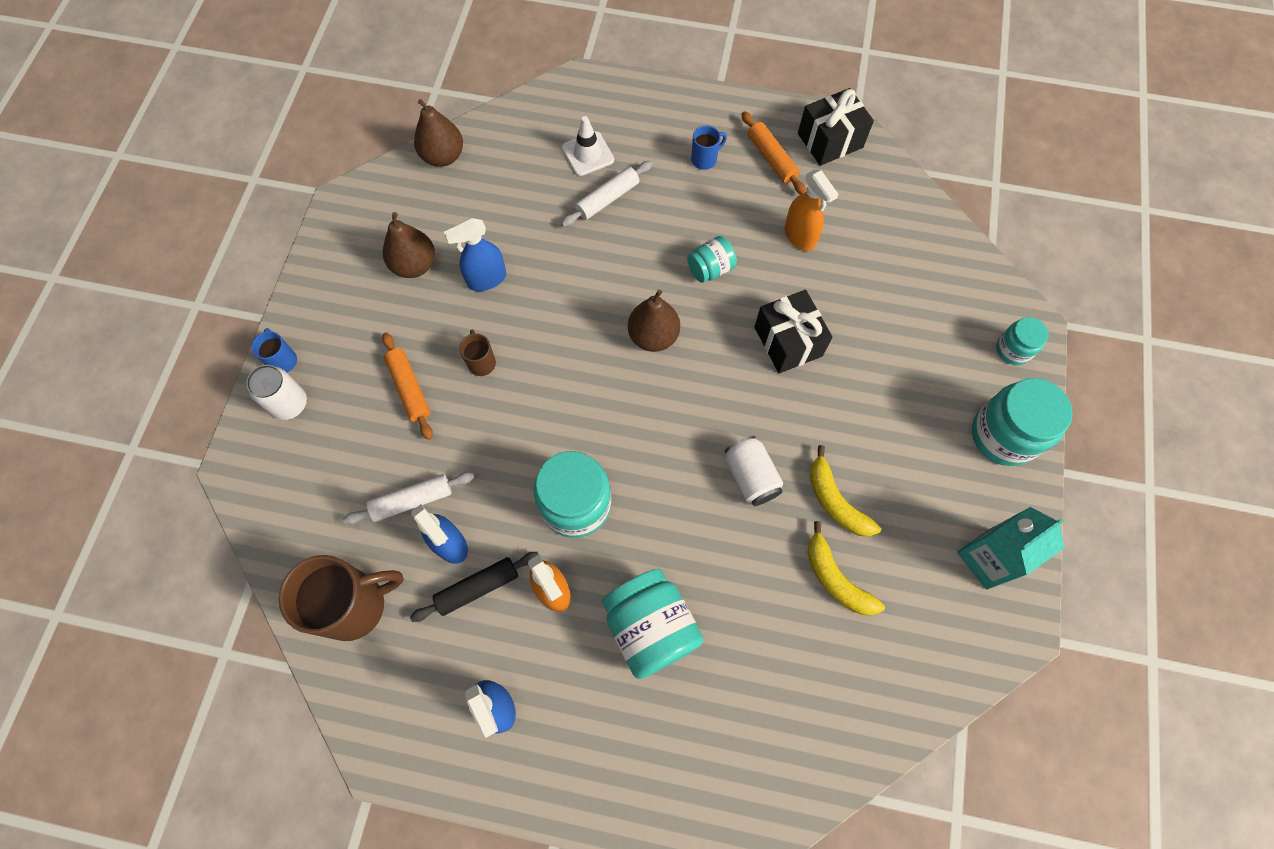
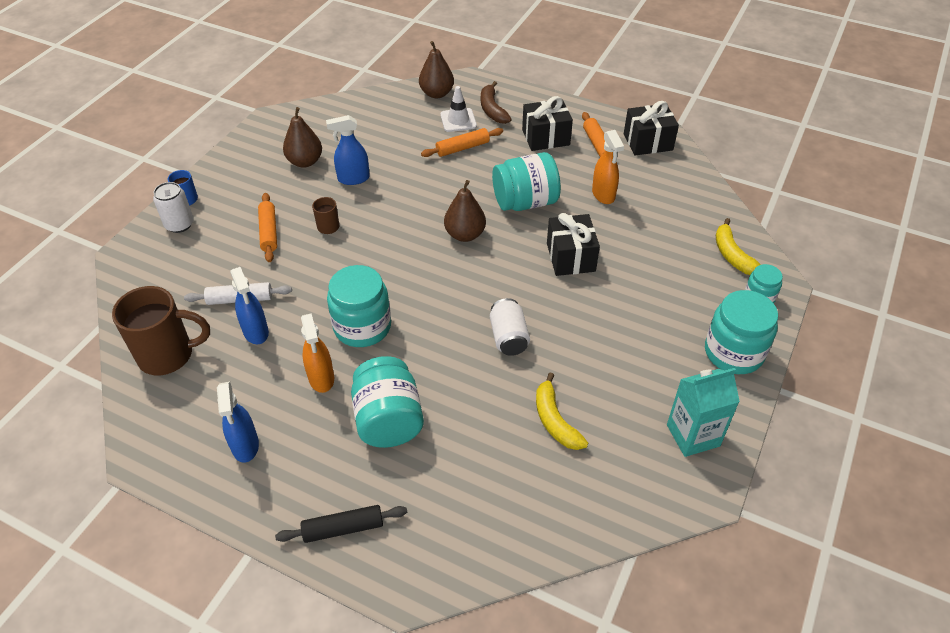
camera: 15 degrees right, 20 degrees down
black rolling pin [410,552,539,622] -> black rolling pin moved to [275,505,407,543]
brown pear [414,99,463,167] -> brown pear moved to [419,41,454,98]
white rolling pin [561,161,653,227] -> orange rolling pin [421,128,503,157]
turquoise jar [687,236,737,283] -> turquoise jar [492,152,561,211], size x1.81
blue mug [691,126,727,170] -> black gift [522,96,573,151]
yellow banana [810,445,881,537] -> yellow banana moved to [716,218,761,275]
none -> brown banana [481,81,512,124]

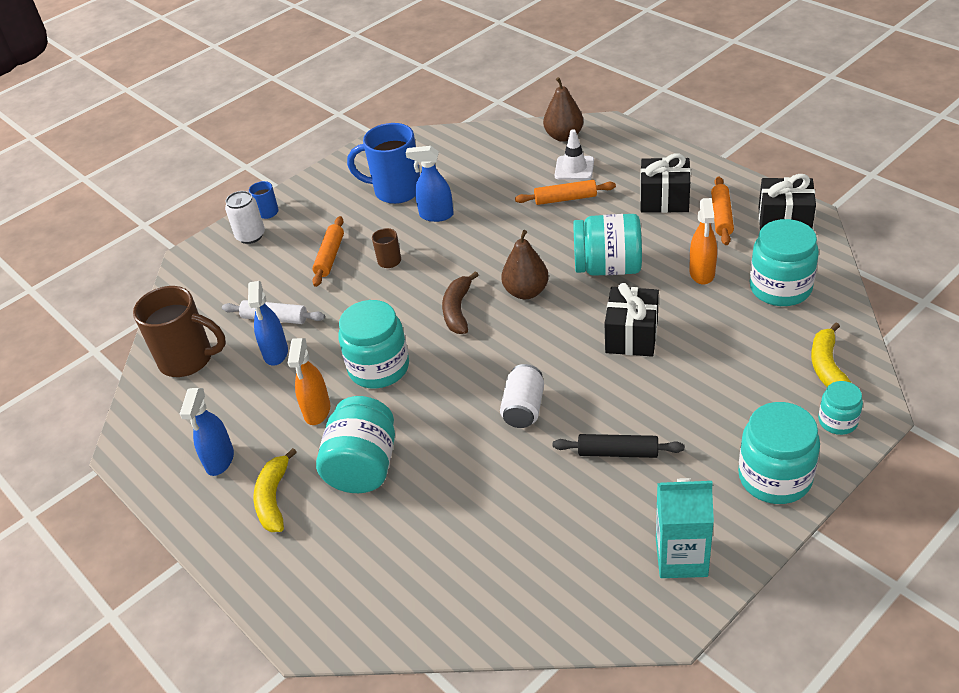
camera: 25 degrees right, 5 degrees down
black rolling pin [275,505,407,543] -> black rolling pin moved to [553,434,685,458]
brown pear [283,107,322,168] -> blue mug [347,123,420,204]
brown banana [481,81,512,124] -> brown banana moved to [442,271,479,334]
yellow banana [536,372,588,450] -> yellow banana moved to [254,448,297,532]
none -> turquoise jar [750,219,819,306]

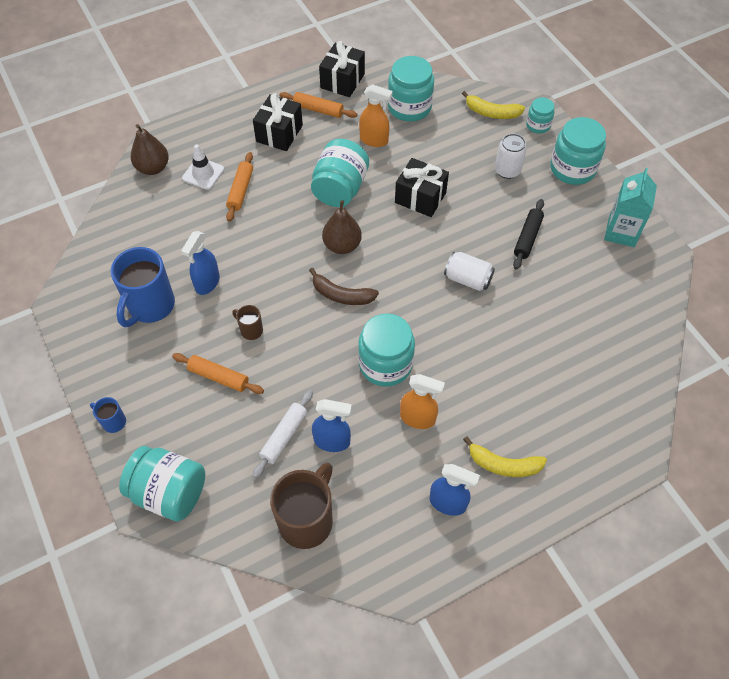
camera: 80 degrees left, 15 degrees up
white can [225,191,265,244] -> white can moved to [495,133,527,179]
turquoise jar [316,396,395,493] -> turquoise jar moved to [119,446,205,521]

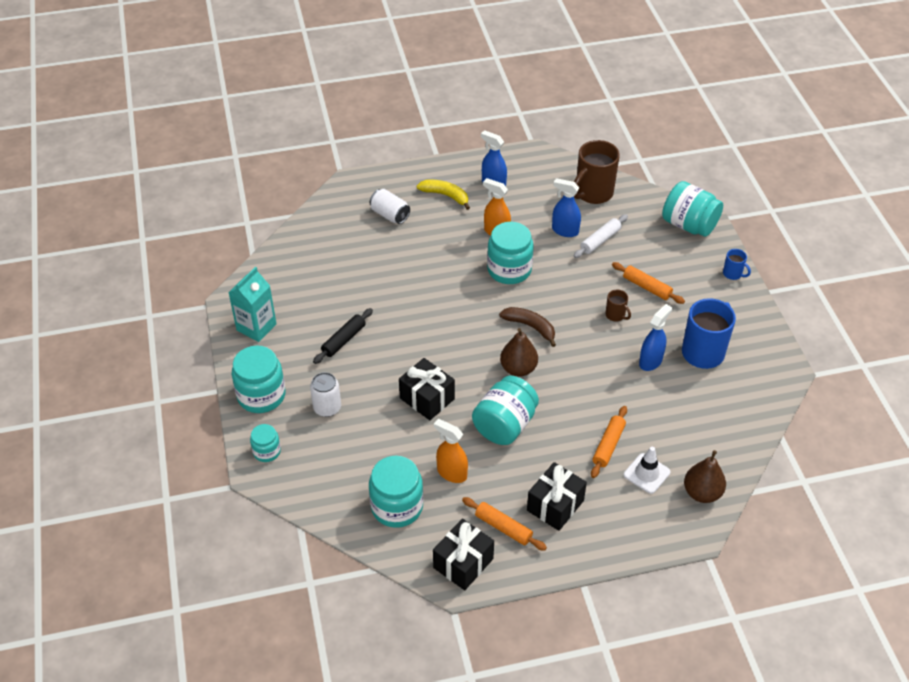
camera: 165 degrees left, 10 degrees down
white can [444,252,495,291] -> white can moved to [370,189,410,224]
yellow banana [462,91,525,119] -> none

